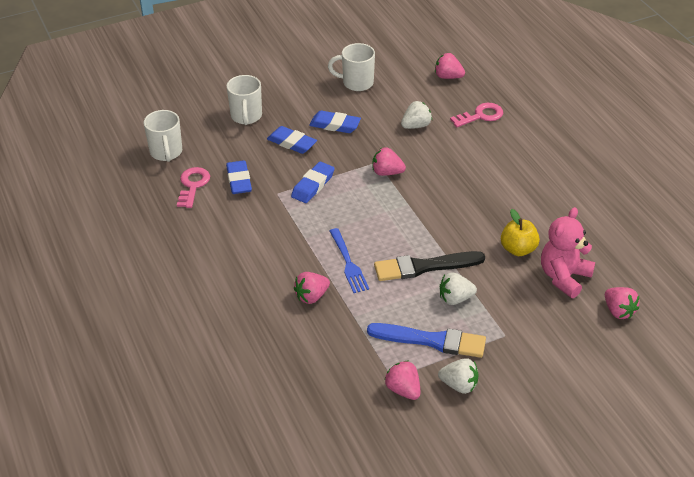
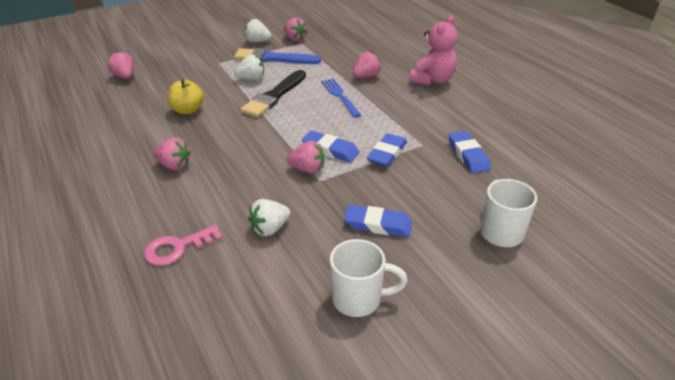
camera: 175 degrees right, 5 degrees down
white mug [144,110,182,162] -> none
pink key [177,167,210,208] -> none
blue eraser [267,126,317,154] -> blue eraser moved to [302,131,359,163]
black brush [374,251,485,281] -> black brush turned 135 degrees clockwise [241,70,306,117]
pink strawberry [435,53,465,79] -> pink strawberry moved to [153,137,191,170]
pink teddy bear [541,207,595,298] -> pink teddy bear moved to [409,15,458,85]

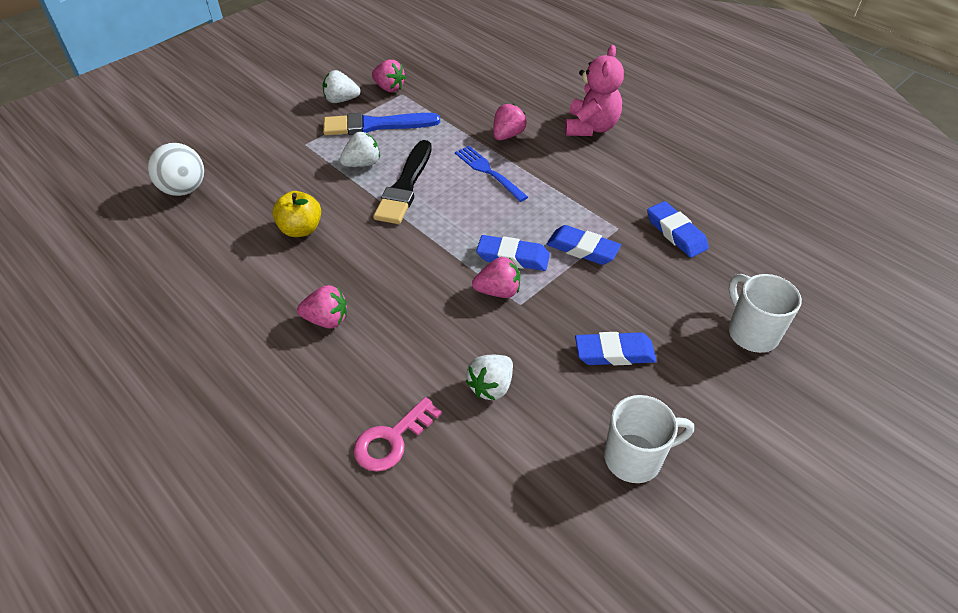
camera: 15 degrees left, 10 degrees up
pink strawberry [107,52,134,79] -> white ball [147,143,204,196]
blue eraser [367,133,407,167] -> blue eraser turned 75 degrees counterclockwise [546,225,621,265]

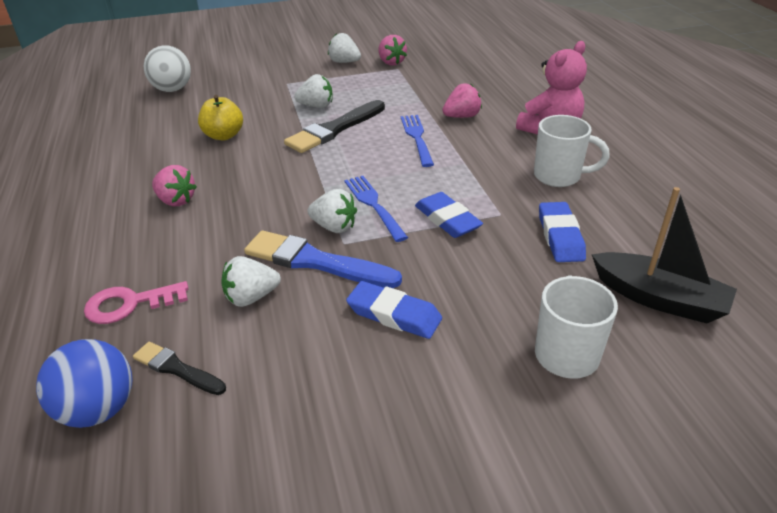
camera: 30 degrees right, 10 degrees down
blue brush [323,113,440,135] -> blue brush moved to [244,230,402,288]
pink strawberry [472,257,520,298] -> white strawberry [308,189,357,233]
blue eraser [476,235,550,271] -> blue fork [344,176,408,242]
white mug [604,395,694,483] -> white mug moved to [534,115,610,187]
none -> blue ball [36,339,132,428]
none -> black brush [133,342,226,395]
none -> black boat [592,187,737,324]

